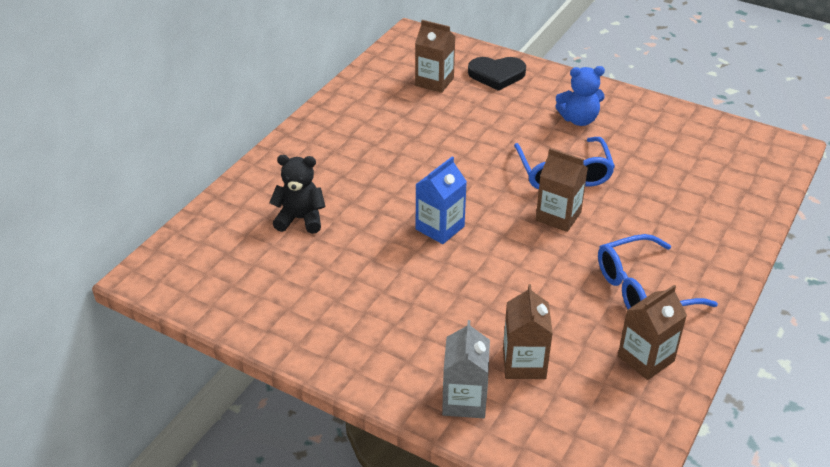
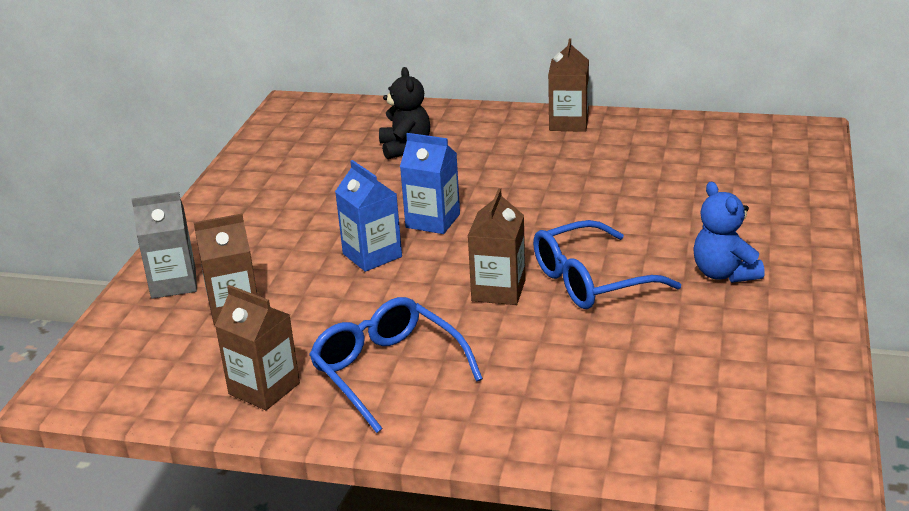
camera: 75 degrees right, 10 degrees down
brown carton [415,20,455,93] -> brown carton moved to [548,38,589,132]
black heart [468,57,526,91] -> none
none -> blue carton [335,160,402,272]

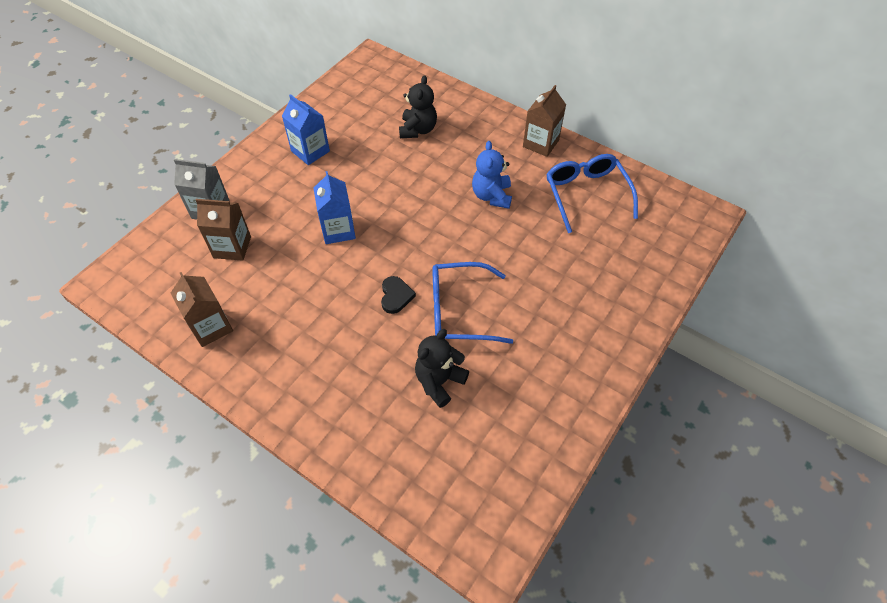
camera: 20 degrees right, 25 degrees up
blue glasses [309,297,483,433] -> blue glasses moved to [546,154,638,233]
blue carton [400,133,460,234] -> blue carton moved to [282,94,330,165]
brown carton [468,188,526,305] -> black heart [381,276,416,314]
blue teddy bear [693,182,765,283] -> blue teddy bear moved to [472,141,512,209]
none -> black teddy bear [415,329,469,408]

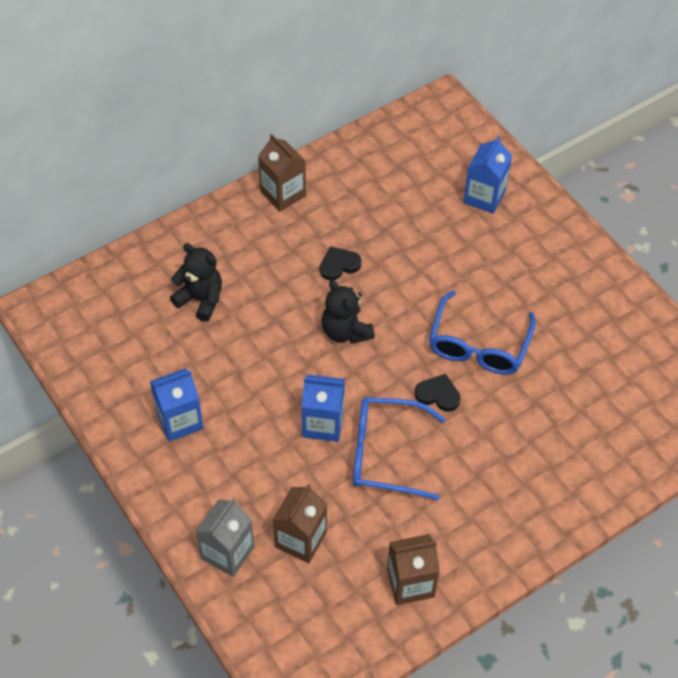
camera: 70 degrees left, 0 degrees up
black teddy bear [415,329,469,408] -> black teddy bear moved to [322,279,375,344]
blue teddy bear [472,141,512,209] -> black heart [320,246,361,280]
blue glasses [546,154,638,233] -> blue glasses moved to [353,397,445,500]
none -> blue carton [463,136,512,214]

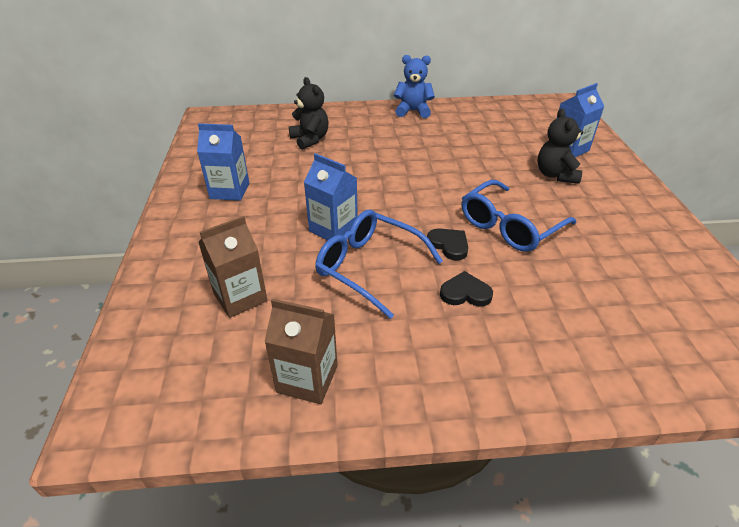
camera: 30 degrees right, 15 degrees down
grey carton [196,498,255,577] -> none
brown carton [258,134,306,211] -> blue teddy bear [394,55,435,118]
black heart [320,246,361,280] -> black heart moved to [440,271,493,307]
black teddy bear [322,279,375,344] -> black teddy bear moved to [537,108,583,184]

